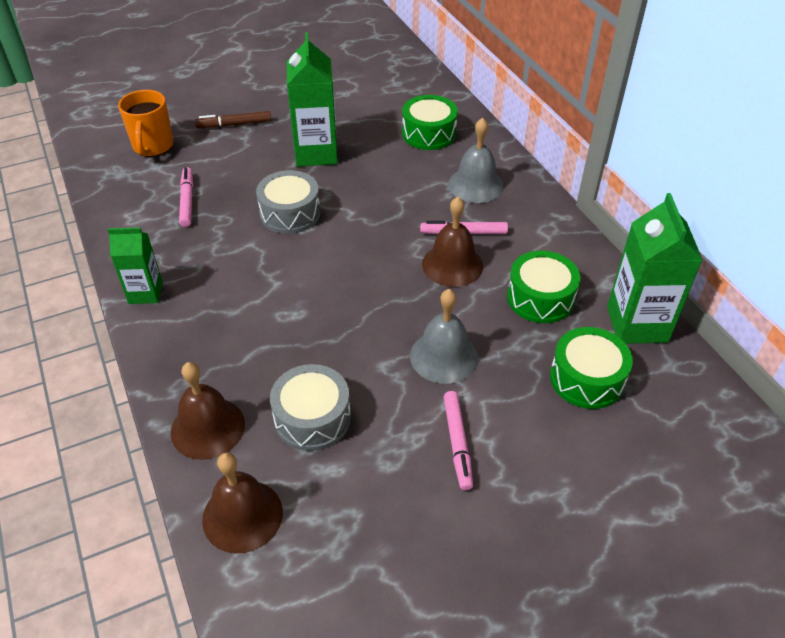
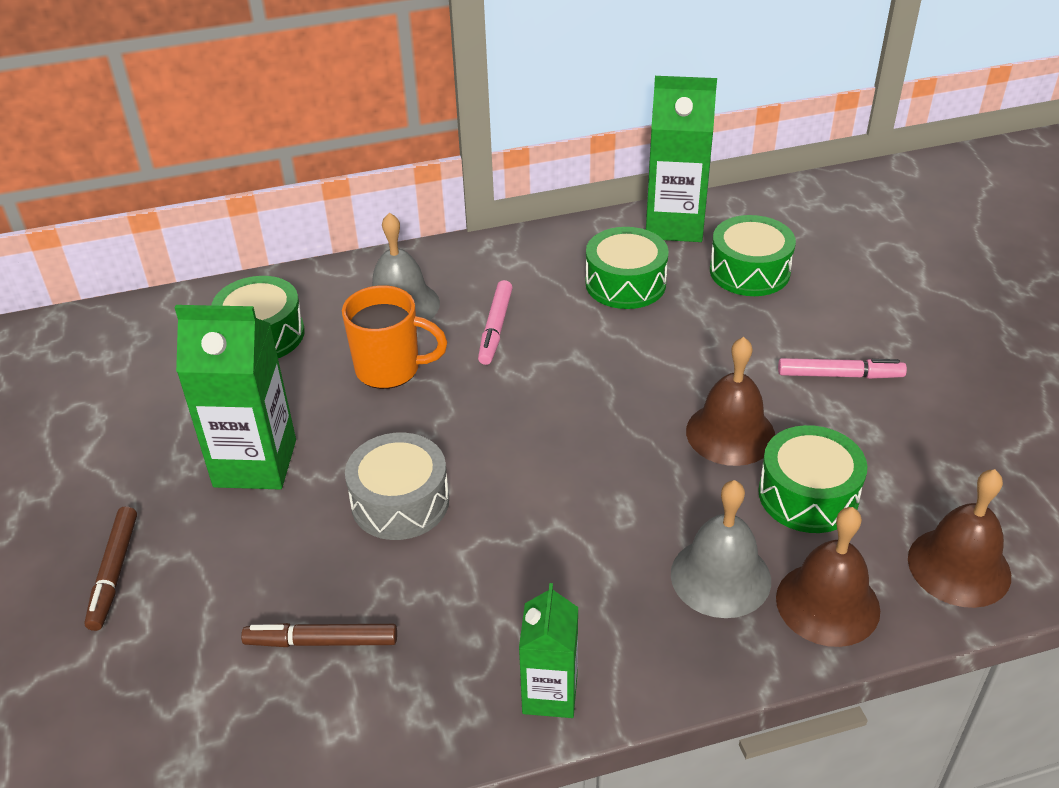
camera: 80 degrees left, 5 degrees down
orange mug [118,90,173,157] -> orange mug moved to [342,285,447,389]
pink marker [179,167,193,227] -> brown marker [241,623,397,647]
grey drum [270,364,351,451] -> green drum [758,425,867,533]
grey bell [410,289,478,384] -> grey bell moved to [671,480,771,618]
brown bell [422,197,483,287] -> brown bell moved to [686,337,775,466]

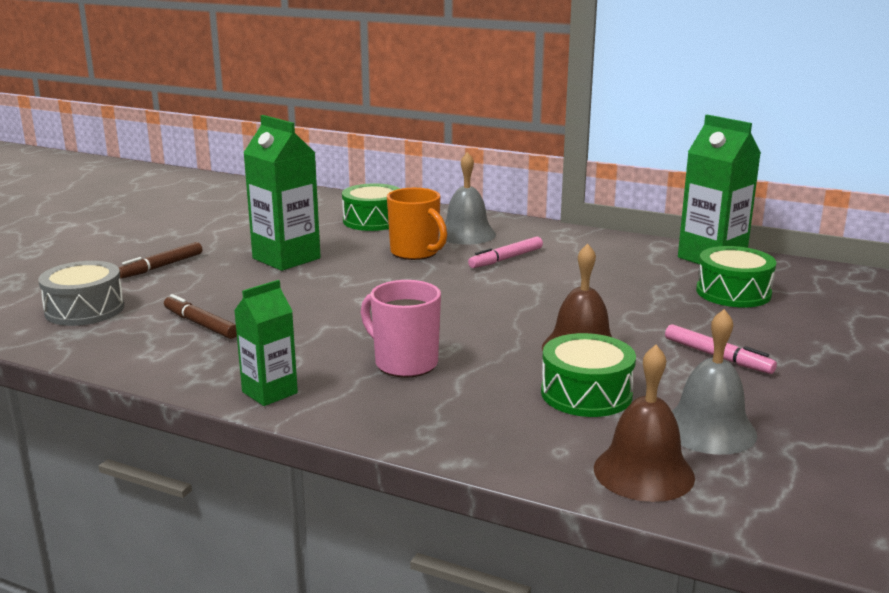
camera: 40 degrees right, 20 degrees down
grey drum [345,433,449,540] -> grey drum moved to [38,261,124,326]
green drum [585,227,669,309] -> none
grey bell [671,480,771,618] -> grey bell moved to [672,309,757,455]
brown bell [776,507,880,647] -> none
none -> pink mug [361,280,441,378]

